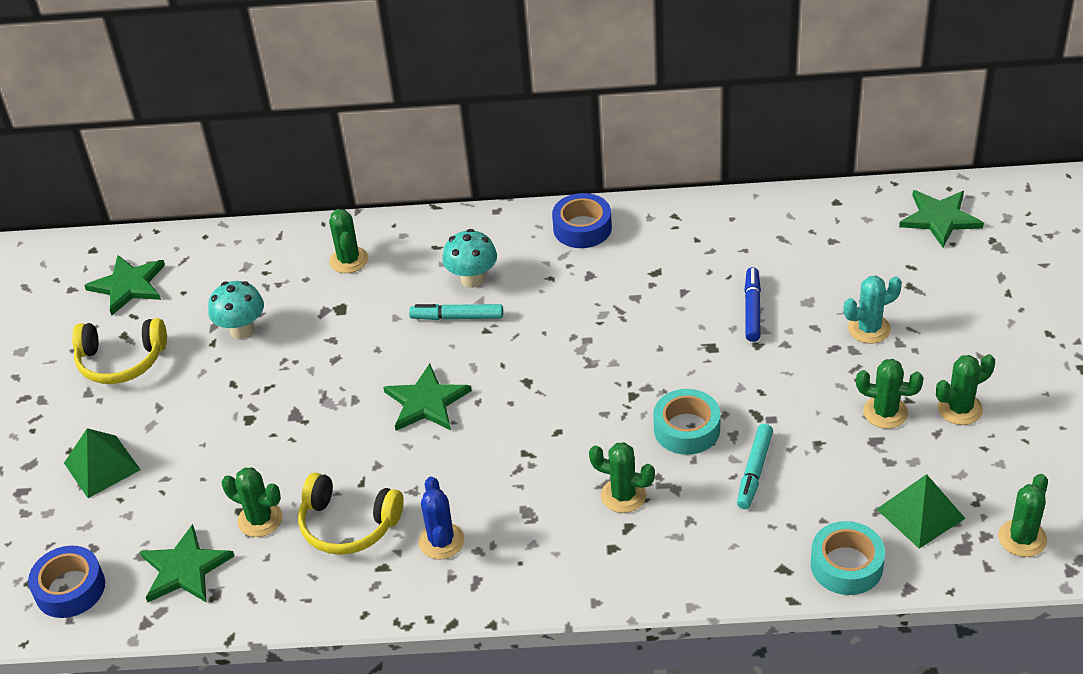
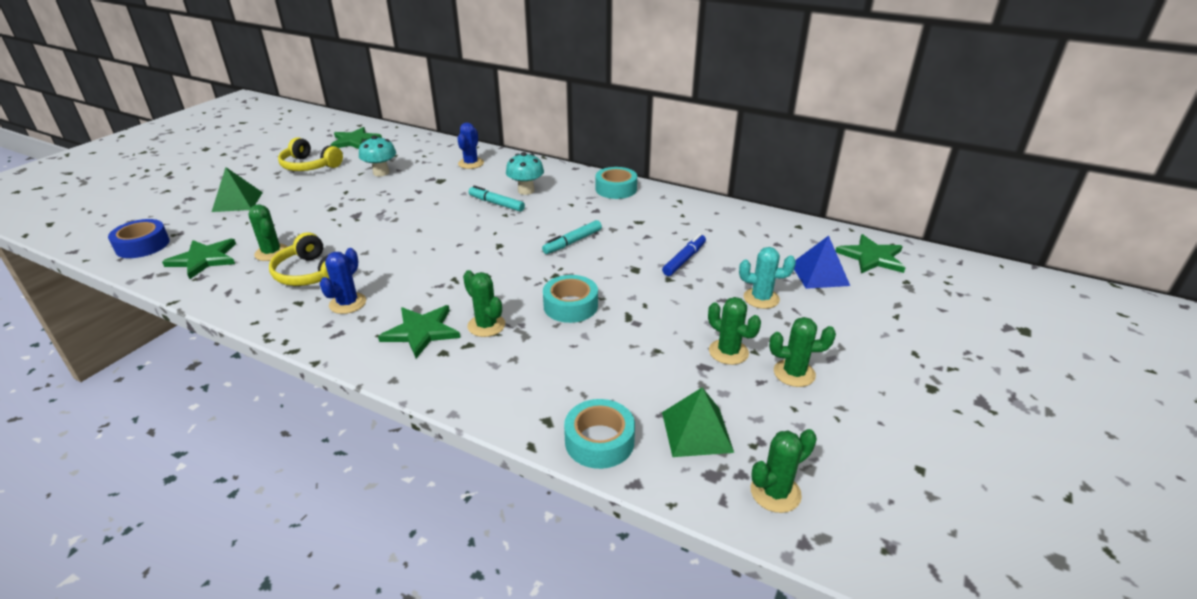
camera: 25 degrees right, 10 degrees down
green cactus [329,209,368,273] -> blue cactus [457,122,484,169]
green star [383,364,472,431] -> green star moved to [378,305,460,358]
blue tape [552,193,612,248] -> turquoise tape [595,167,637,199]
turquoise marker [737,424,773,509] -> turquoise marker moved to [542,220,602,254]
none -> blue pyramid [794,236,850,289]

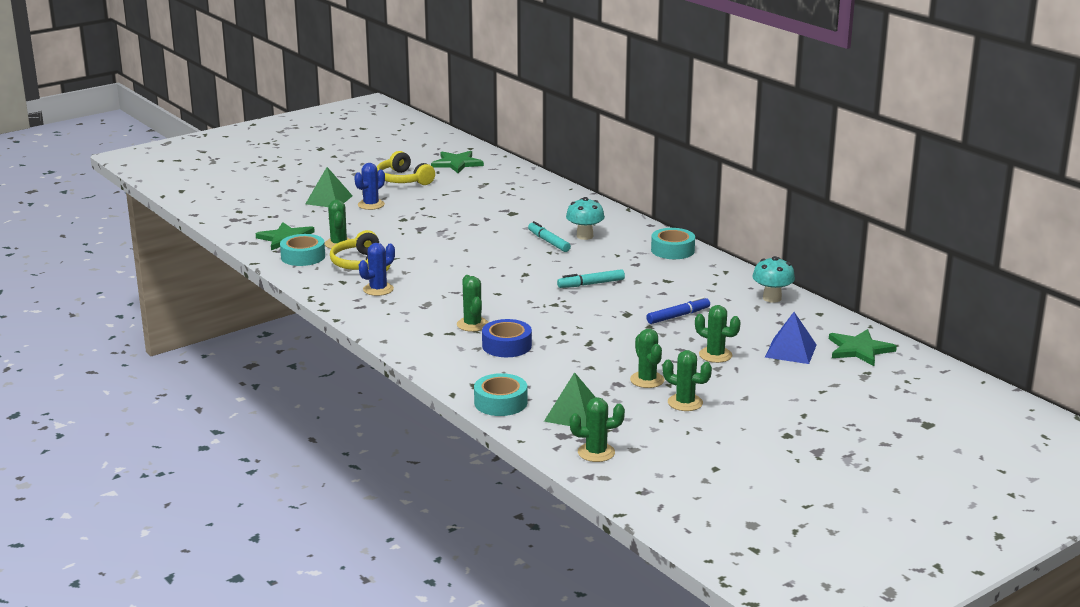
camera: 25 degrees right, 10 degrees down
blue tape [108,219,170,258] -> blue tape moved to [482,319,532,357]
turquoise mushroom [359,135,396,176] -> turquoise mushroom moved to [752,256,795,303]
green star [378,305,460,358] -> none
blue cactus [457,122,484,169] -> blue cactus moved to [354,163,385,210]
turquoise tape [543,275,598,323] -> turquoise tape moved to [280,234,325,266]
turquoise cactus [739,247,796,309] -> green cactus [695,305,741,363]

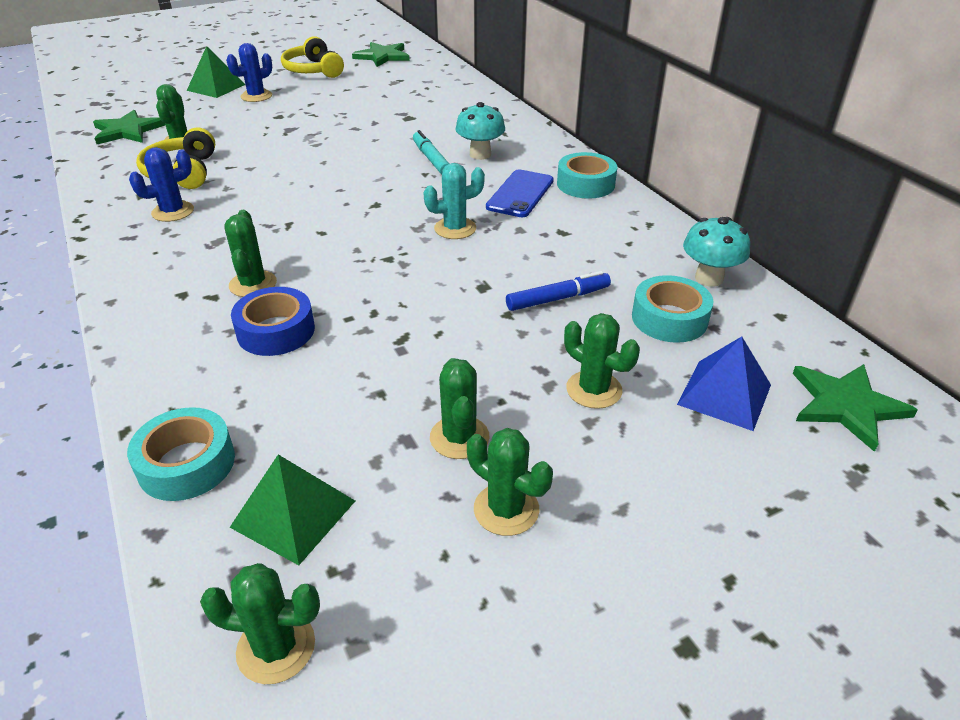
camera: 10 degrees right, 15 degrees up
turquoise tape [280,234,325,266] -> turquoise tape moved to [632,275,714,343]
turquoise marker [557,269,625,288] -> turquoise cactus [423,163,485,239]
none -> blue phone [486,169,554,217]

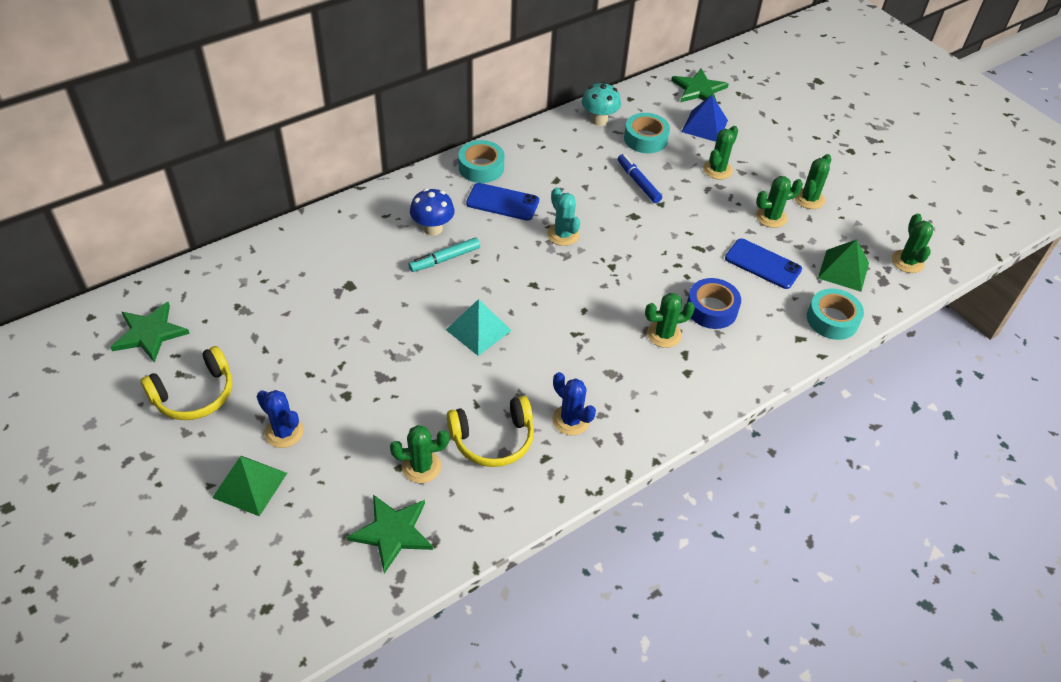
camera: 100 degrees left, 10 degrees up
turquoise mushroom [455,102,505,160] -> blue mushroom [410,188,454,236]
none -> turquoise pyramid [446,299,512,356]
none -> blue phone [725,238,802,289]

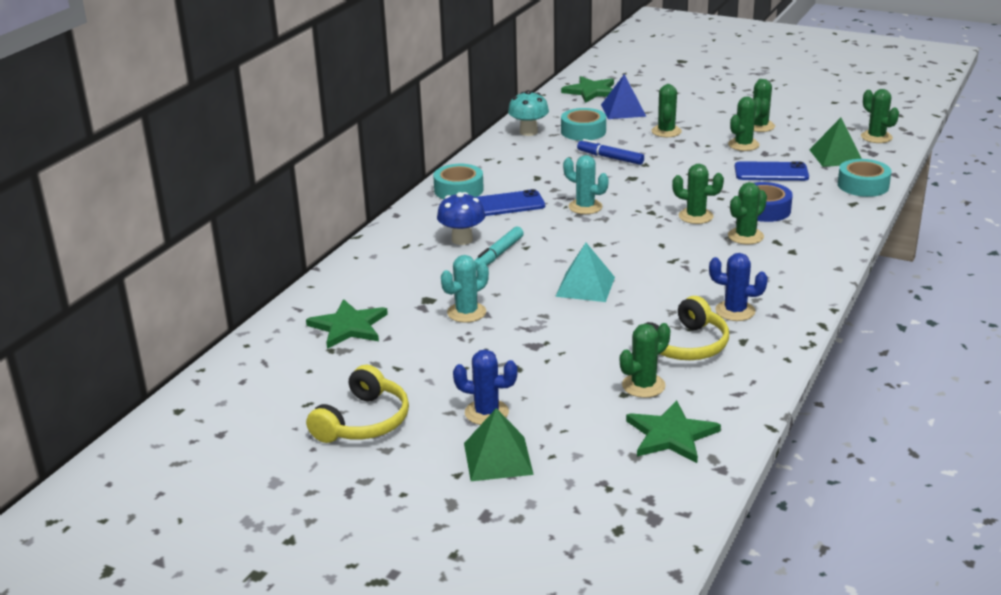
camera: 25 degrees left, 20 degrees down
green star [110,302,190,362] -> green star moved to [306,299,388,349]
none -> turquoise cactus [441,255,489,323]
none -> green cactus [672,164,724,224]

